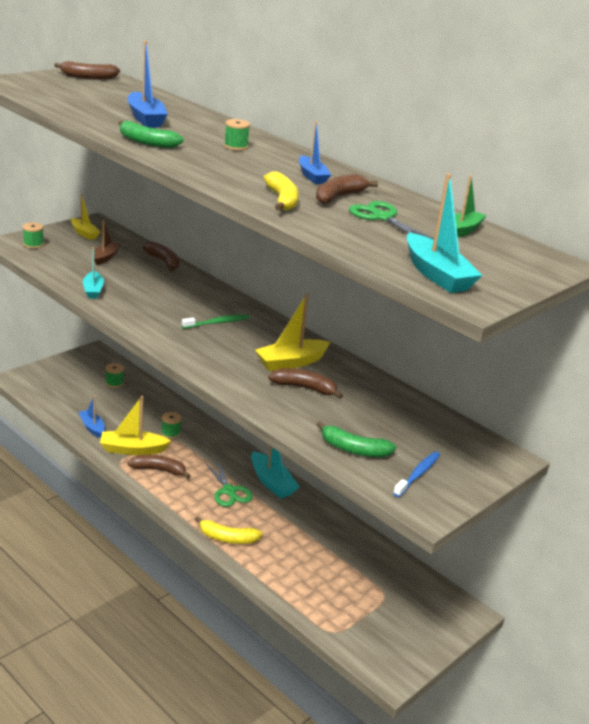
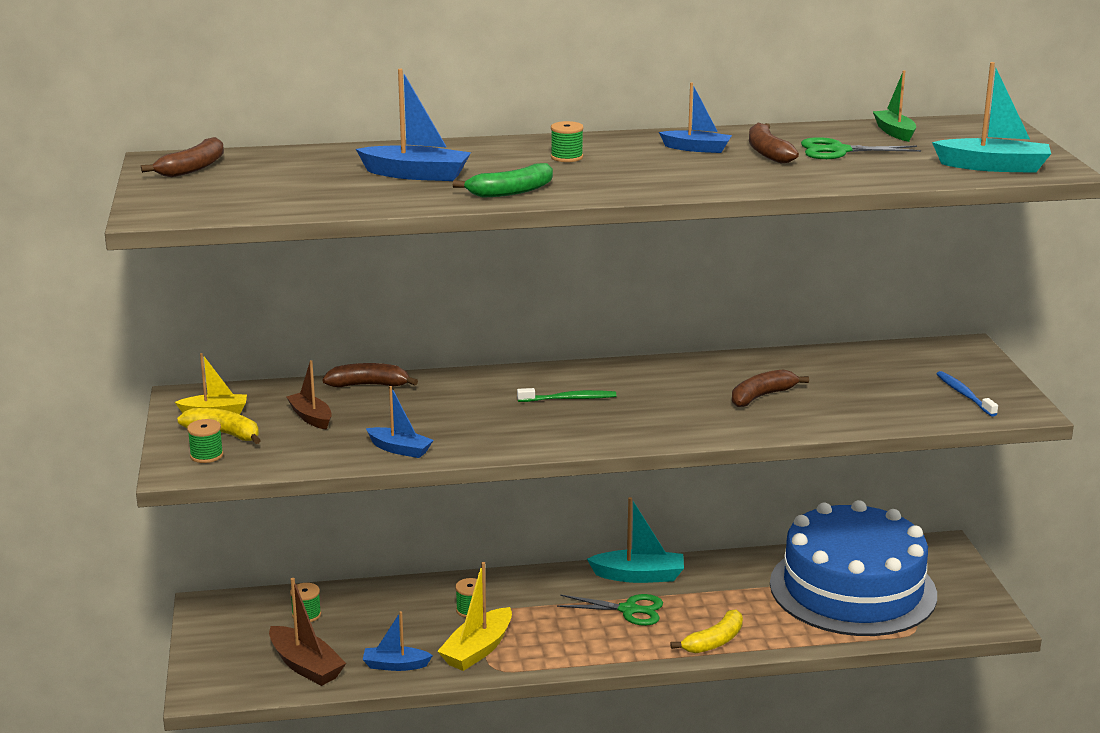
camera: 50 degrees left, 5 degrees down
turquoise boat [83,247,104,298] -> blue boat [366,386,434,458]
brown banana [128,455,190,478] -> none
green toothbrush [182,314,250,329] -> green toothbrush turned 75 degrees clockwise [517,388,616,402]
yellow boat [255,294,330,371] -> none
yellow banana [263,172,299,211] -> yellow banana moved to [177,408,261,444]
green banana [317,421,396,457] -> none
none -> brown boat [269,578,346,686]
none -> blue cake [770,500,937,636]

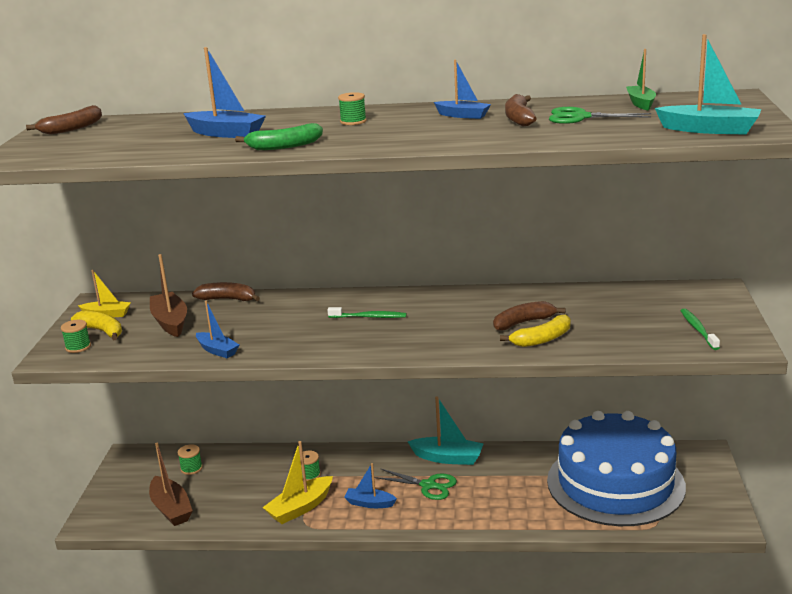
camera: 15 degrees right, 0 degrees up
brown boat [287,360,332,430] -> brown boat [150,254,187,337], size x1.53
blue boat [363,611,433,671] -> blue boat moved to [344,463,397,508]
yellow banana [670,610,743,653] -> yellow banana moved to [500,315,571,347]
blue toothbrush [937,371,998,417] -> green toothbrush [681,309,720,350]

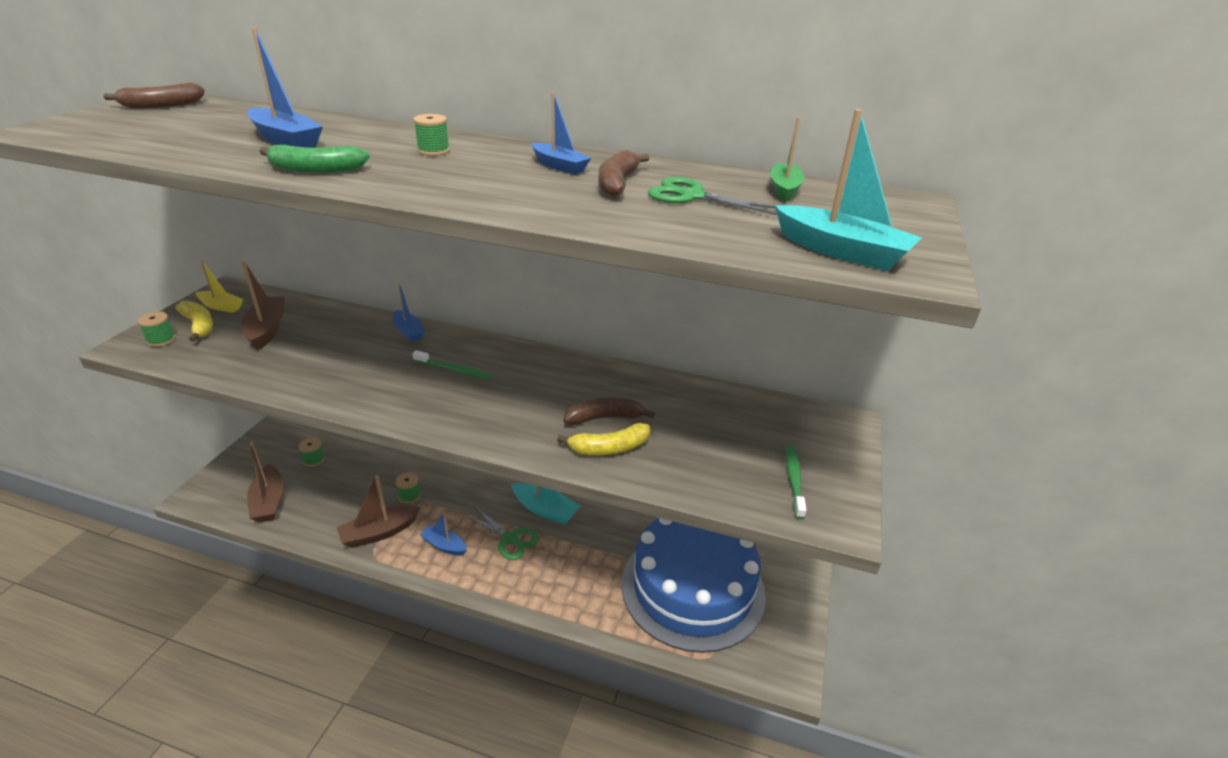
camera: 10 degrees right, 10 degrees up
brown banana [192,282,260,301] -> none
blue boat [196,301,239,358] -> blue boat moved to [393,283,425,342]
yellow boat [262,441,333,524] -> brown boat [337,475,421,548]

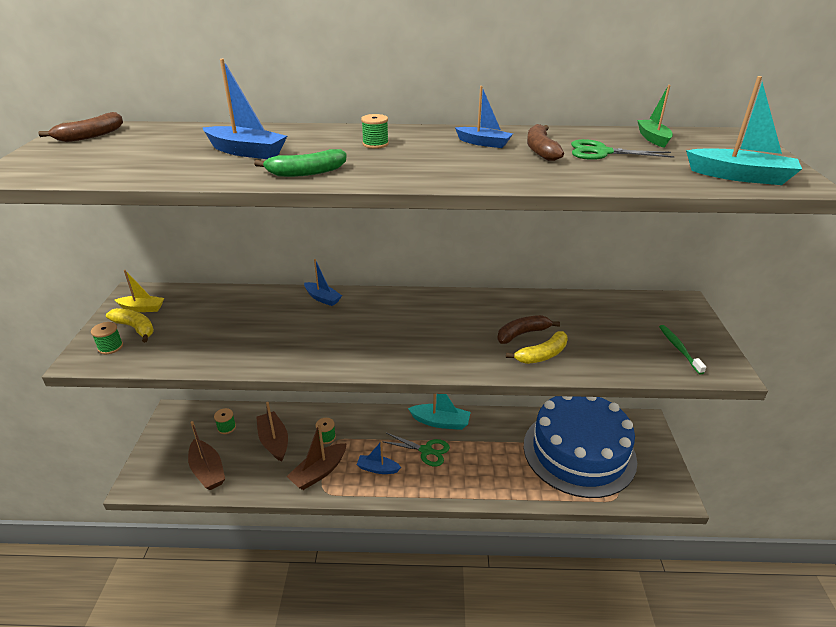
camera: 15 degrees left, 0 degrees up
brown boat [241,261,285,350] -> brown boat moved to [256,402,288,462]
green toothbrush [412,350,491,380] -> none

